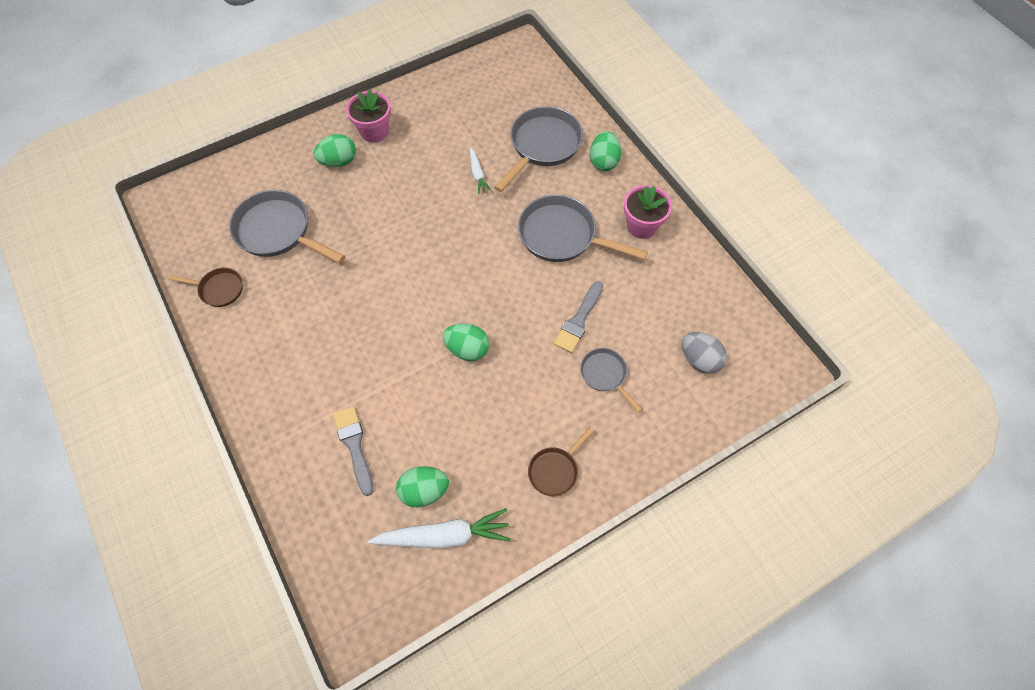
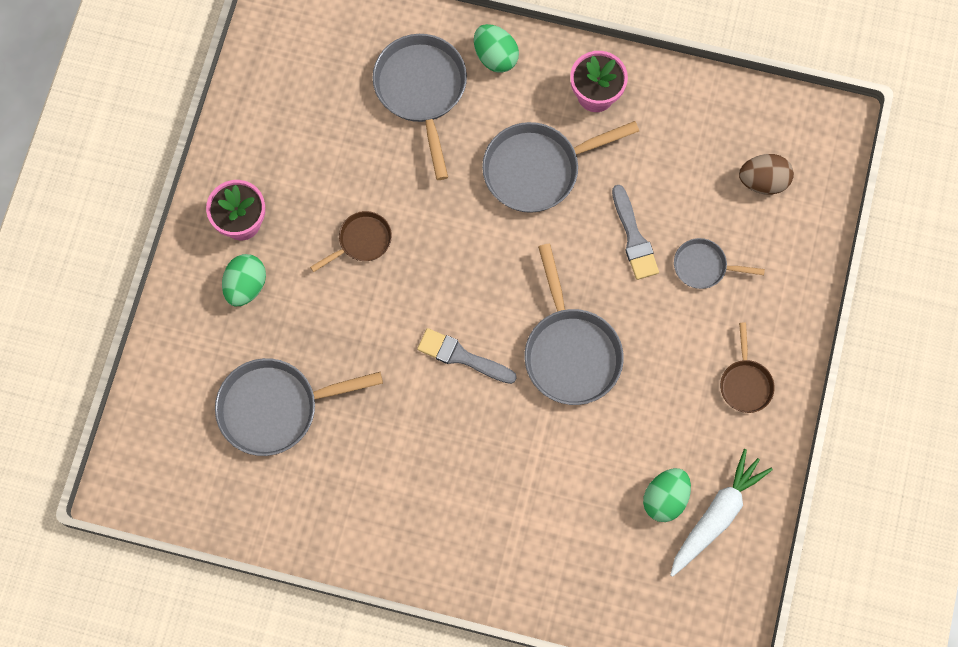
camera: 45 degrees left, 10 degrees up
brown pan [167,268,243,307] -> brown pan moved to [310,211,392,272]
grey brush [333,406,373,496] -> grey brush moved to [417,328,517,384]
green egg [442,324,490,361] -> grey pan [525,244,624,405]
white carrot [470,147,492,194] -> none
grey egg [682,332,727,374] -> brown egg [739,154,794,195]

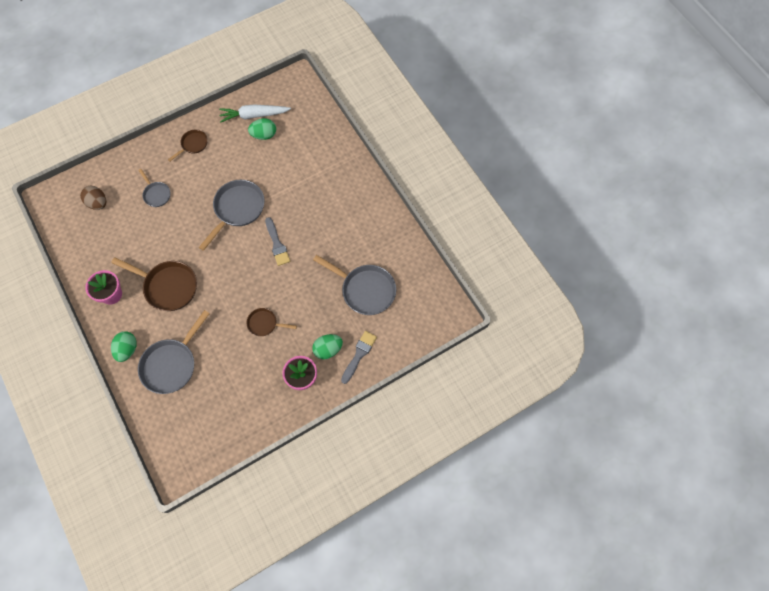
camera: 135 degrees left, 5 degrees down
grey pan [482,121,639,213] -> brown pan [111,257,197,311]
grey brush [612,185,659,280] -> grey brush moved to [341,331,377,384]

